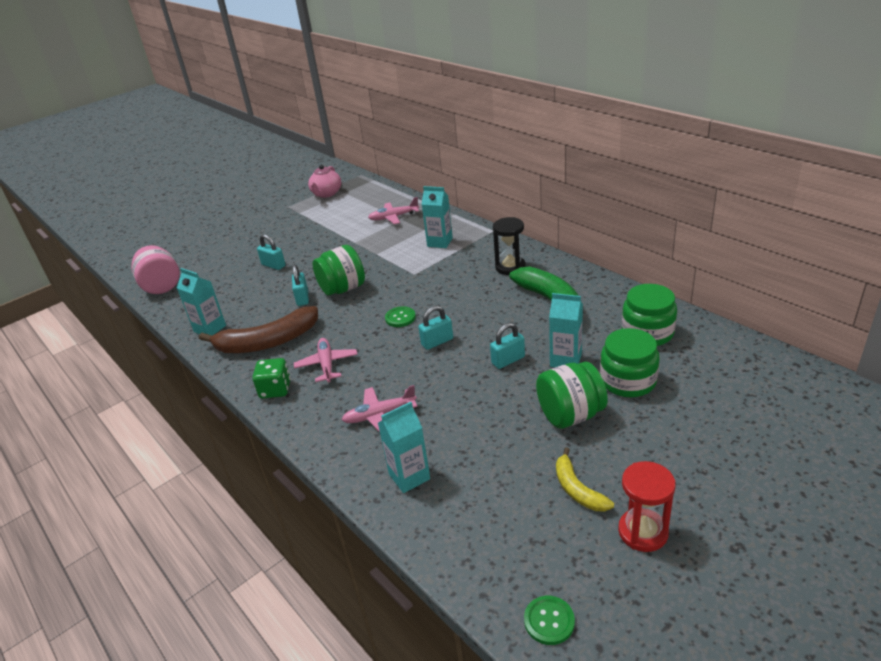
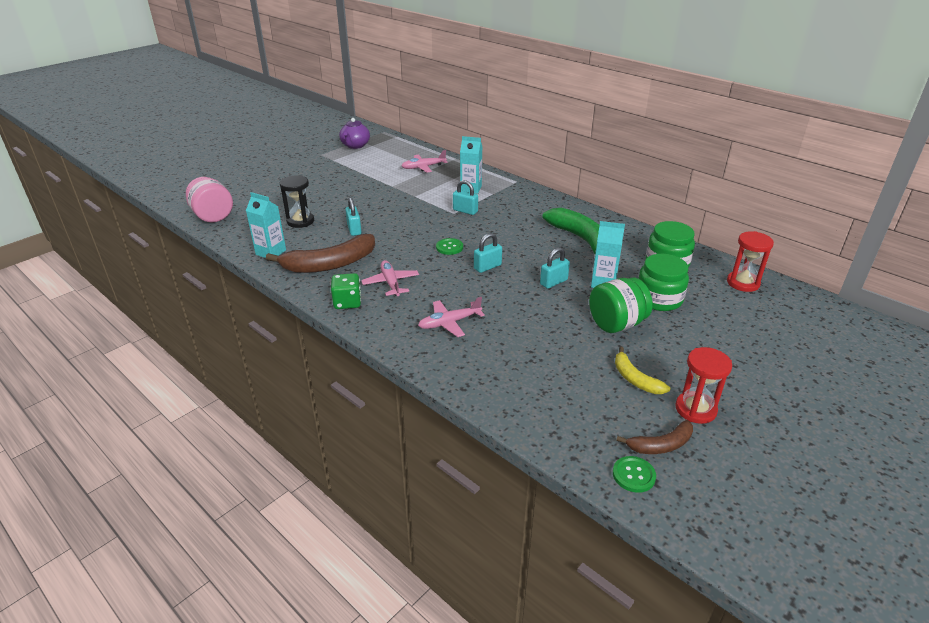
camera: 10 degrees left, 0 degrees up
turquoise padlock [257,234,286,270] -> turquoise padlock moved to [453,180,478,215]
pink teapot [308,165,341,198] -> purple teapot [339,118,370,149]
green jar [313,245,365,296] -> none
turquoise carton [378,402,430,493] -> none
black hourglass [493,217,525,275] -> black hourglass moved to [280,175,314,228]
none -> brown banana [616,420,693,454]
none -> red hourglass [727,231,774,292]

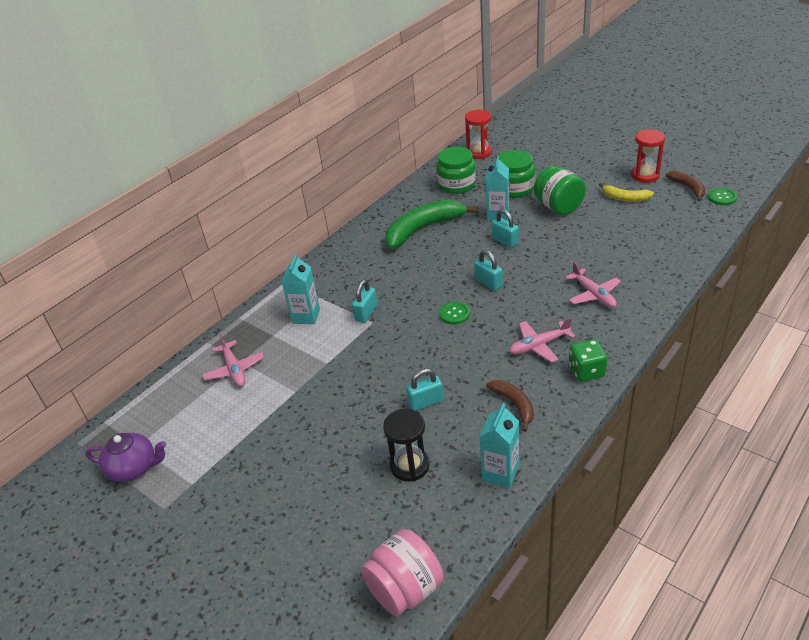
camera: 90 degrees left, 5 degrees up
brown banana [266,234,375,273] -> brown banana [486,380,534,432], size x0.53
yellow banana [615,347,670,394] -> yellow banana turned 60 degrees clockwise [599,183,654,202]

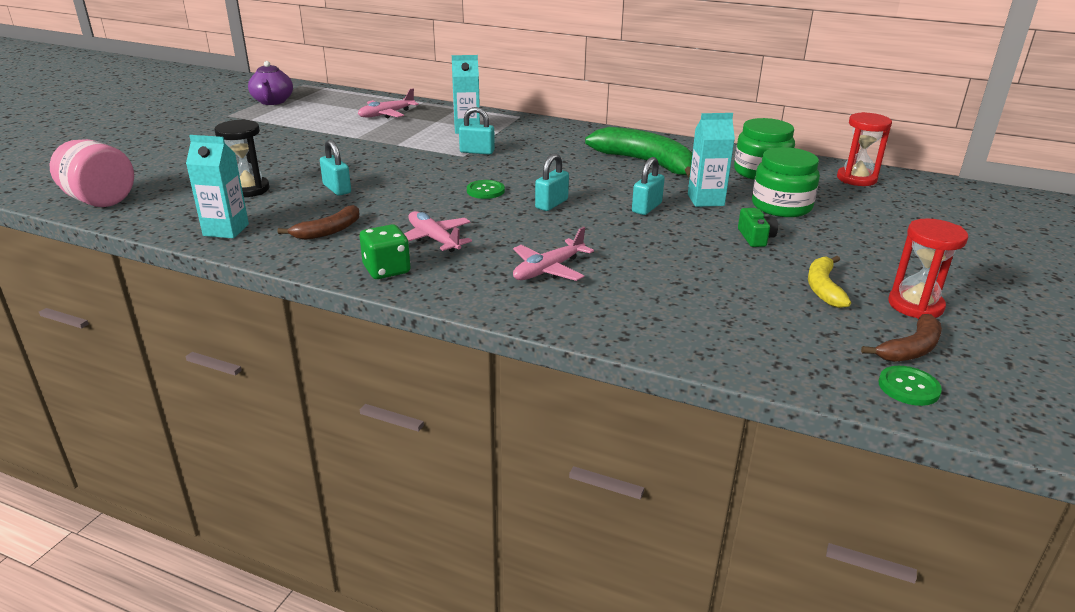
camera: 70 degrees right, 10 degrees down
green jar [534,166,586,215] -> green camera [738,208,778,247]

